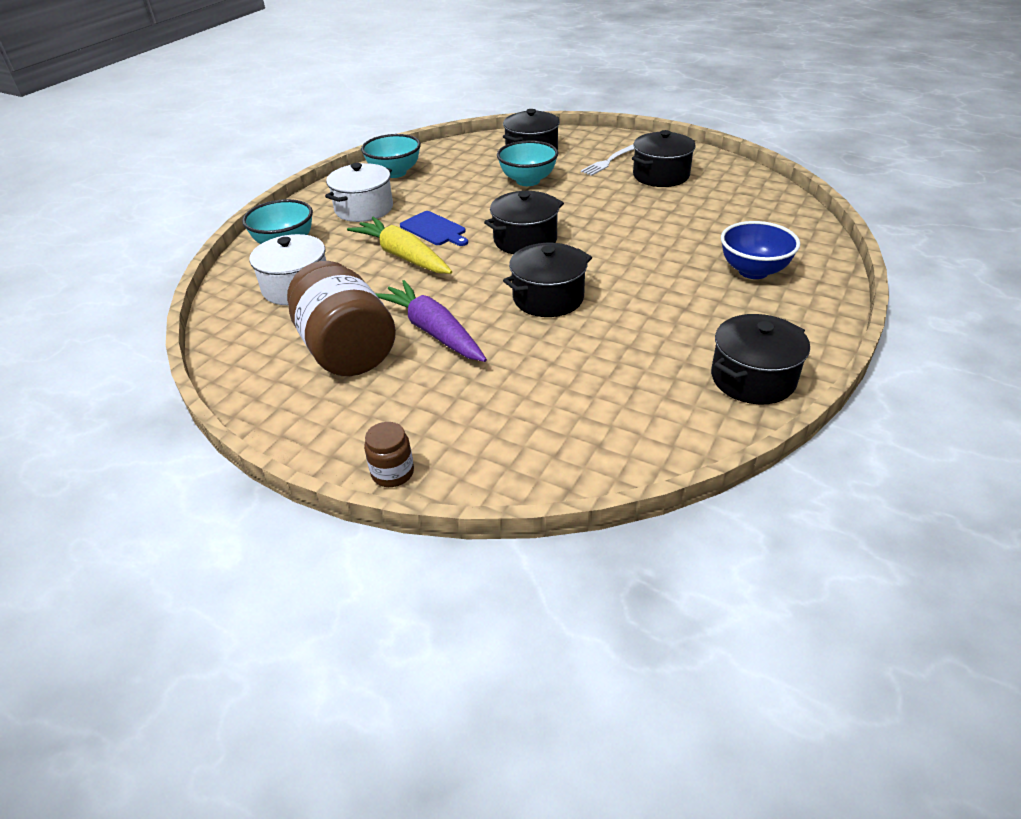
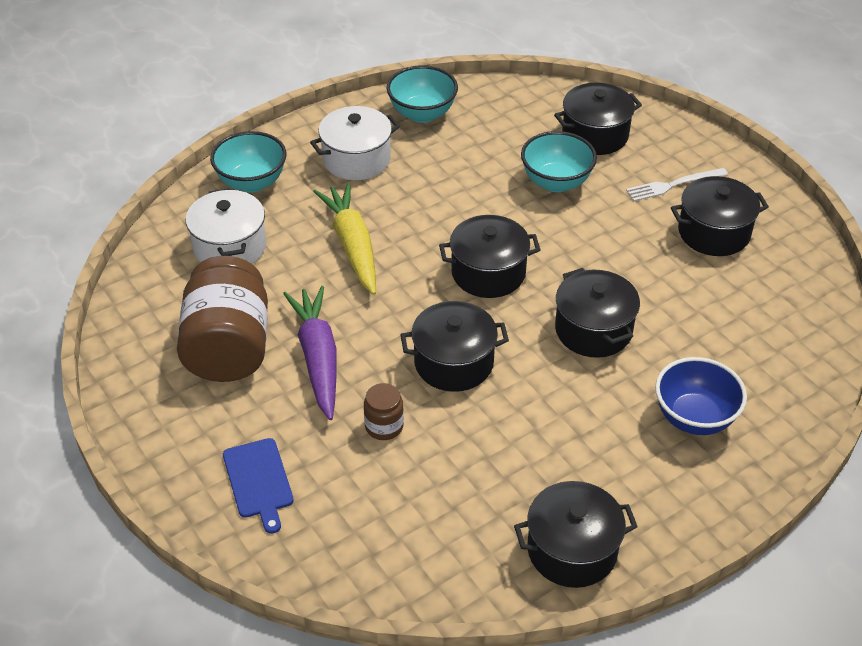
camera: 25 degrees right, 5 degrees up
brown jar [364,422,414,487] -> brown jar moved to [364,383,404,440]
blue cutting board [400,211,468,246] -> blue cutting board moved to [223,438,294,534]
none -> black pot [555,268,640,358]

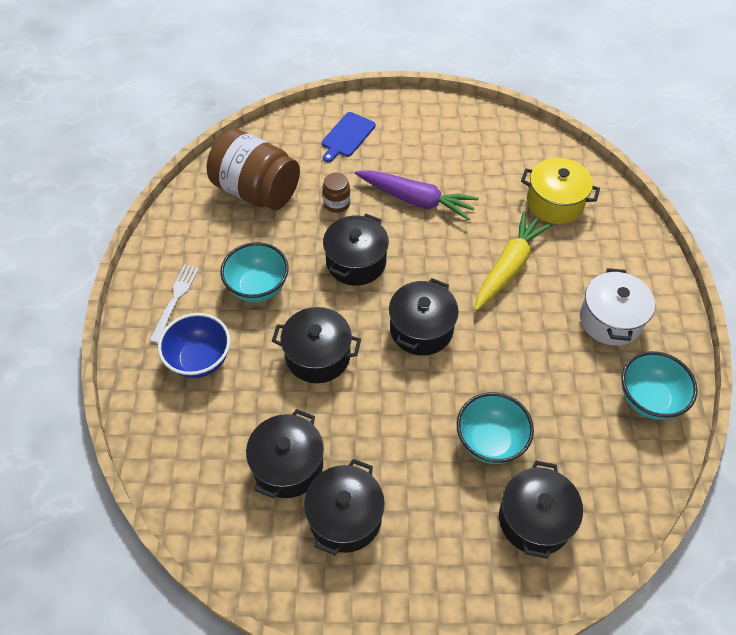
camera: 125 degrees right, 10 degrees up
brown jar [177,256,268,382] -> brown jar moved to [207,129,300,210]
white pot [186,188,266,264] -> yellow pot [521,158,600,224]
turquoise bowl [210,131,286,193] -> turquoise bowl moved to [220,242,289,302]
blue cutting board [223,438,294,534] -> blue cutting board turned 75 degrees counterclockwise [322,112,376,162]
yellow carrot [313,183,376,295] -> yellow carrot turned 75 degrees counterclockwise [475,211,552,311]
black pot [514,481,638,588] -> black pot moved to [246,409,324,499]
white fork [626,168,728,201] -> white fork moved to [149,264,199,343]

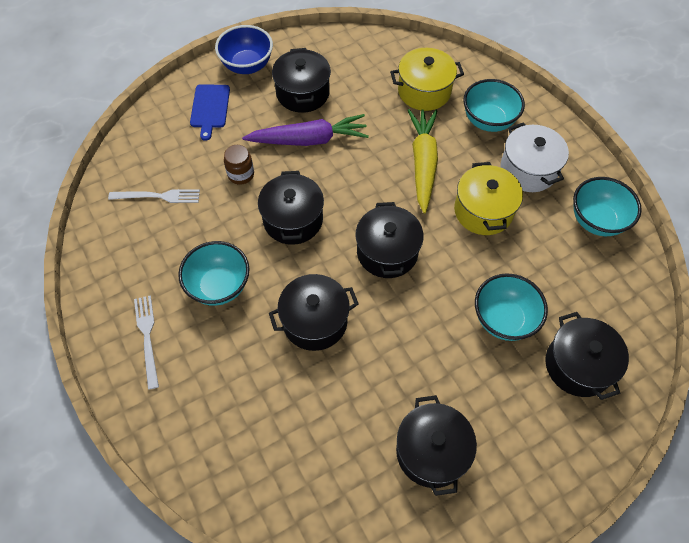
camera: 30 degrees left, 5 degrees up
blue bowl [158,313,230,378] -> blue bowl moved to [215,25,273,74]
brown jar [207,129,300,210] -> white fork [108,189,200,203]
black pot [246,409,324,499] -> black pot moved to [272,48,331,113]
none -> yellow pot [454,162,523,235]
none -> turquoise bowl [463,79,525,132]

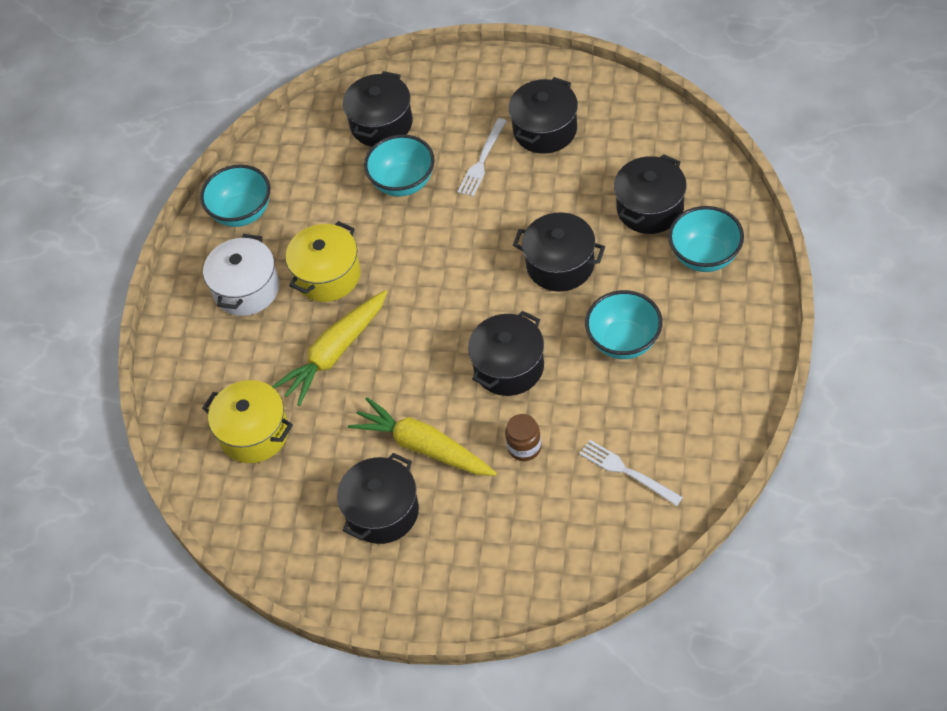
camera: 135 degrees left, 5 degrees down
white fork [134,295,159,390] -> white fork moved to [458,118,507,197]
blue cutting board [190,84,230,141] -> none
blue bowl [215,25,273,74] -> none
purple carrot [242,114,369,146] -> yellow carrot [348,397,497,476]
black pot [356,202,424,278] -> black pot moved to [614,154,686,234]
turquoise bowl [463,79,525,132] -> turquoise bowl moved to [668,206,744,272]

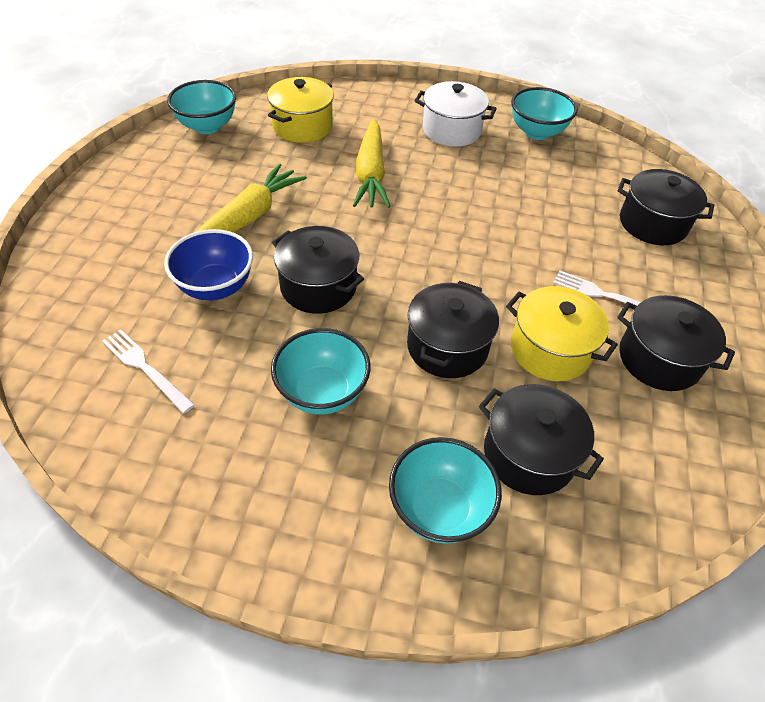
camera: 85 degrees right, 5 degrees down
yellow carrot [272,290,388,406] -> yellow carrot turned 135 degrees counterclockwise [353,119,391,208]
yellow pot [286,221,361,302] -> yellow pot moved to [506,286,618,381]
black pot [337,453,419,544] -> none
turquoise bowl [364,134,435,197] -> turquoise bowl moved to [167,80,236,134]
brown jar [505,414,541,461] -> blue bowl [164,229,253,300]
white fork [579,440,683,506] -> white fork turned 90 degrees counterclockwise [102,329,195,414]

